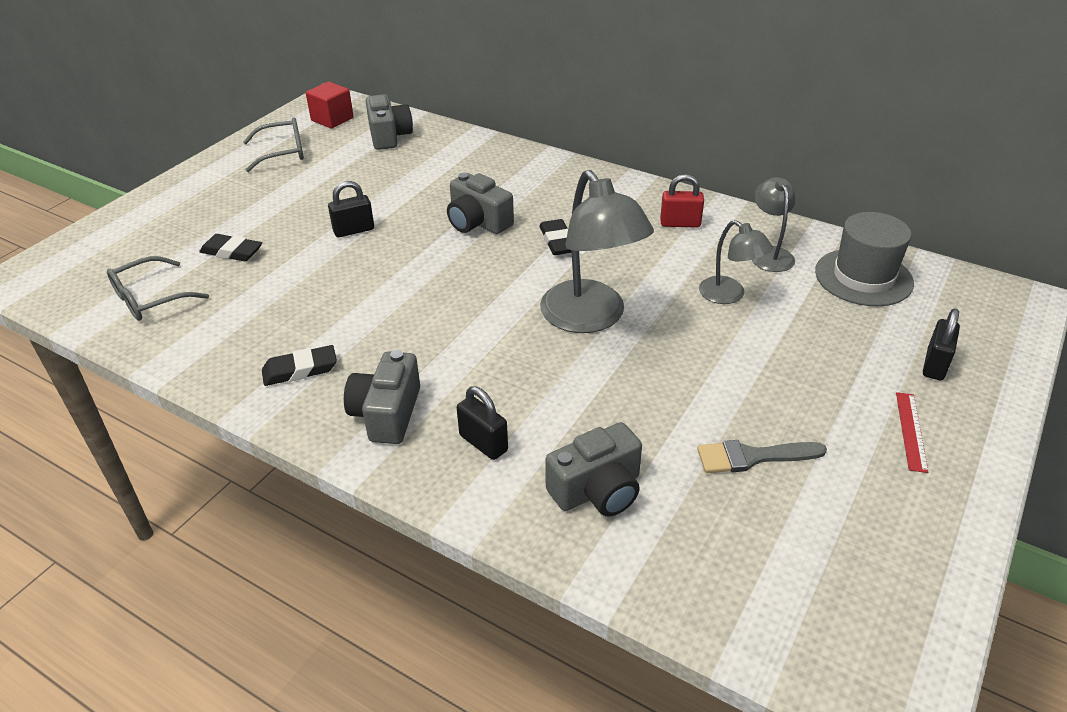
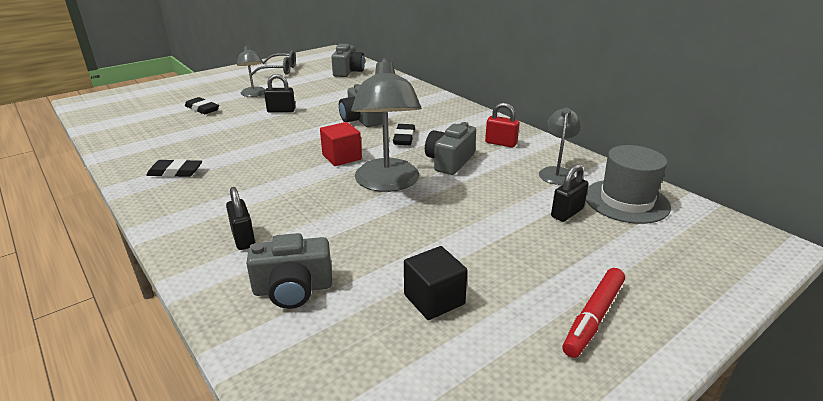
camera: 20 degrees right, 10 degrees down
grey glasses [107,256,209,321] -> none
red cube [306,81,354,129] -> red cube moved to [320,122,362,166]
grey camera [344,350,420,444] -> grey camera moved to [425,122,476,175]
grey brush [697,440,827,473] -> black cube [404,246,468,320]
grey lamp [699,220,773,304] -> grey lamp moved to [237,45,265,97]
red ruler [896,392,928,473] -> red marker [562,268,625,358]
black padlock [923,308,960,380] -> black padlock moved to [551,164,589,222]

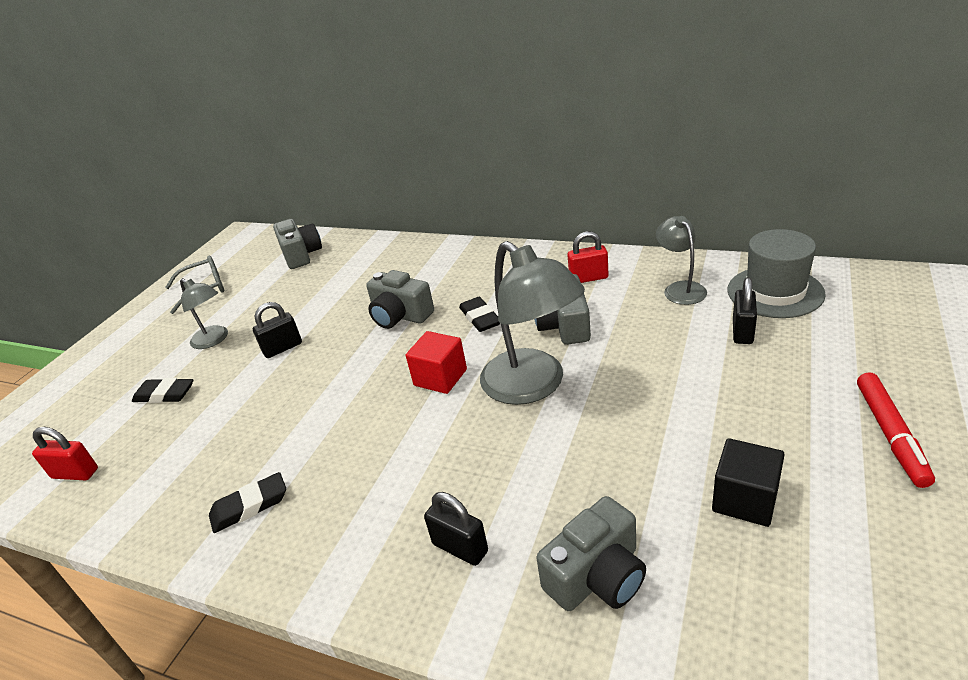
camera: 25 degrees left, 5 degrees up
none -> red padlock [32,427,98,480]

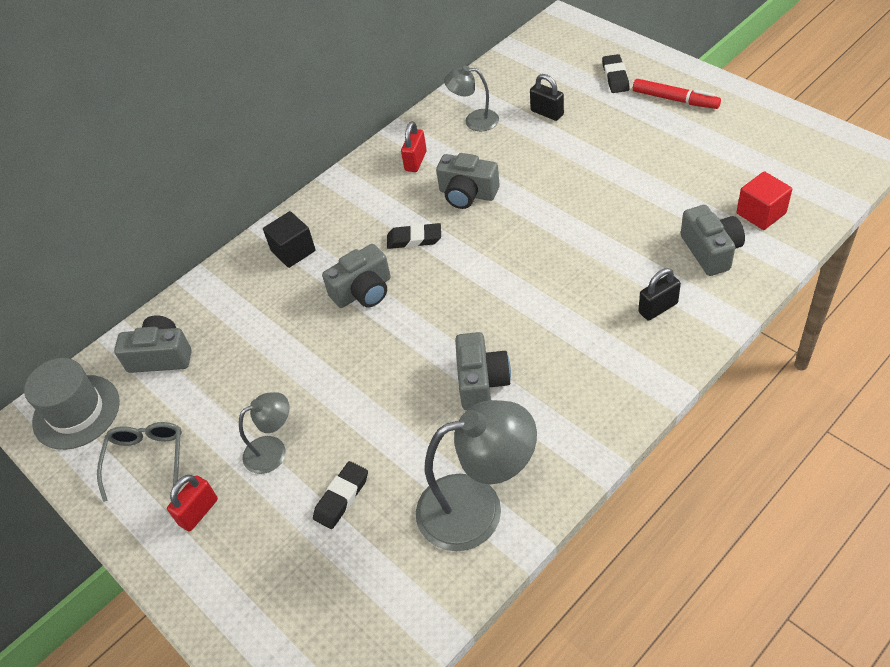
camera: 65 degrees left, 15 degrees up
red padlock [32,427,98,480] -> red padlock moved to [167,475,218,531]
black eraser [209,472,286,533] -> black eraser moved to [602,54,630,93]
black padlock [253,302,302,358] -> none
red cube [406,331,467,394] -> red cube moved to [736,171,792,230]
grey lamp [480,241,585,405] -> grey lamp moved to [416,400,537,551]
black cube [712,438,785,527] -> black cube moved to [263,211,316,268]
grey hat [728,229,826,318] -> grey hat moved to [24,358,120,450]
none -> grey camera [455,332,511,410]

